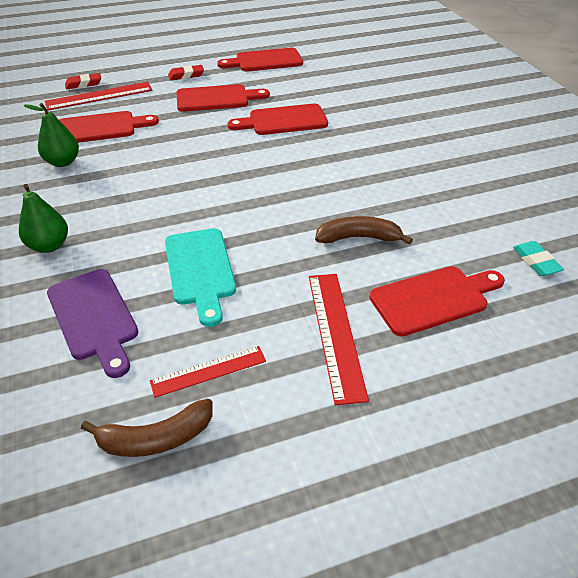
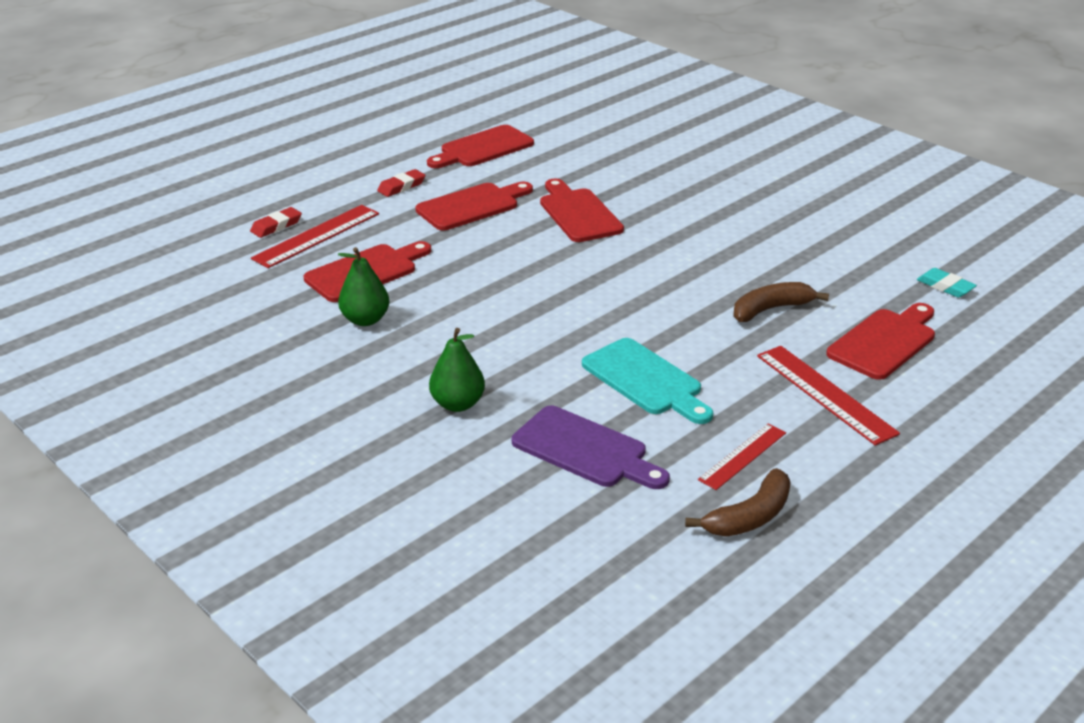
camera: 25 degrees left, 10 degrees down
red cutting board [227,104,328,135] -> red cutting board turned 105 degrees clockwise [540,178,624,242]

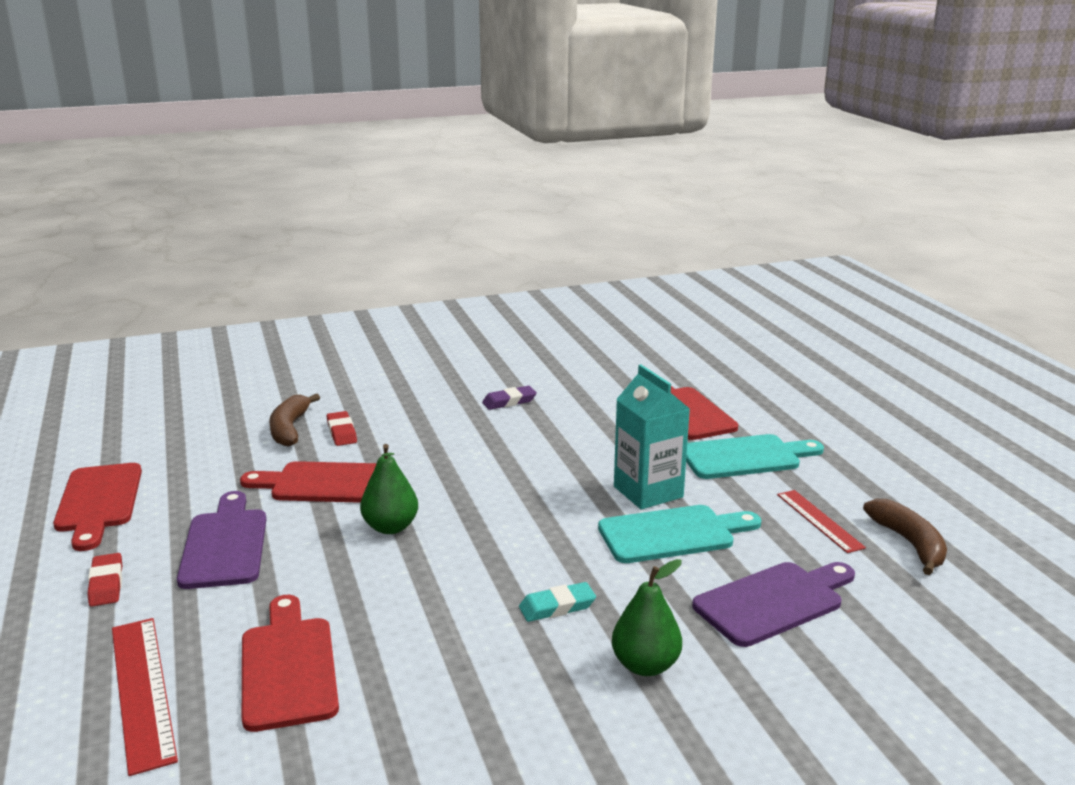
camera: 65 degrees left, 10 degrees down
red eraser [250,207,302,238] -> red eraser moved to [327,411,357,446]
green pear [338,247,389,326] -> green pear moved to [360,444,418,534]
red cutting board [415,182,533,230] -> purple cutting board [177,491,267,589]
brown banana [733,282,829,322] -> brown banana moved to [269,393,320,447]
red ruler [757,346,900,446] -> turquoise cutting board [686,434,824,479]
turquoise eraser [917,268,977,297] -> turquoise eraser moved to [519,582,596,622]
none -> purple eraser [482,386,537,410]
none -> turquoise carton [614,364,690,510]

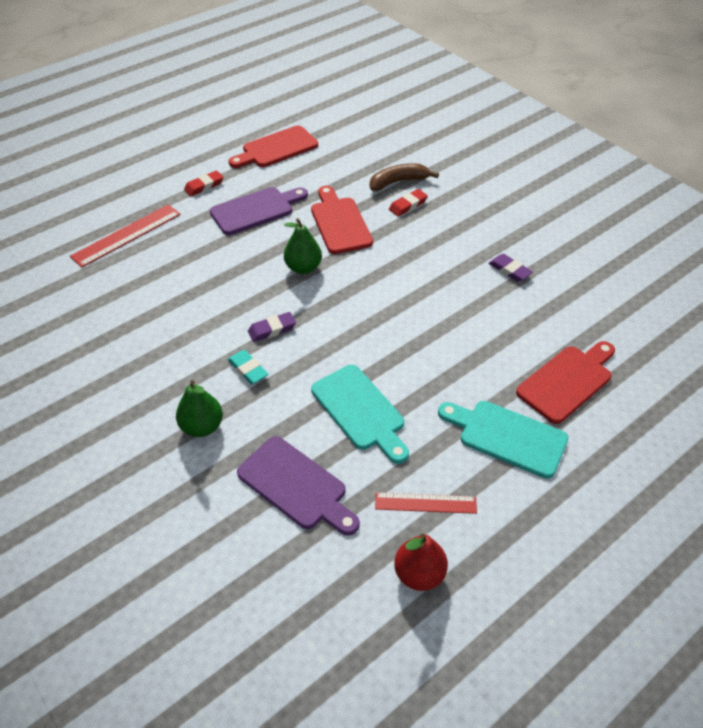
camera: 70 degrees right, 25 degrees up
red cutting board [242,595,339,732] -> none
turquoise carton [614,364,690,510] -> none
turquoise cutting board [686,434,824,479] -> turquoise cutting board turned 150 degrees clockwise [438,401,568,479]
red ruler [777,490,866,553] -> red ruler turned 45 degrees clockwise [375,492,477,514]
brown banana [863,499,947,575] -> red pear [394,534,448,591]
none -> purple eraser [248,312,296,342]

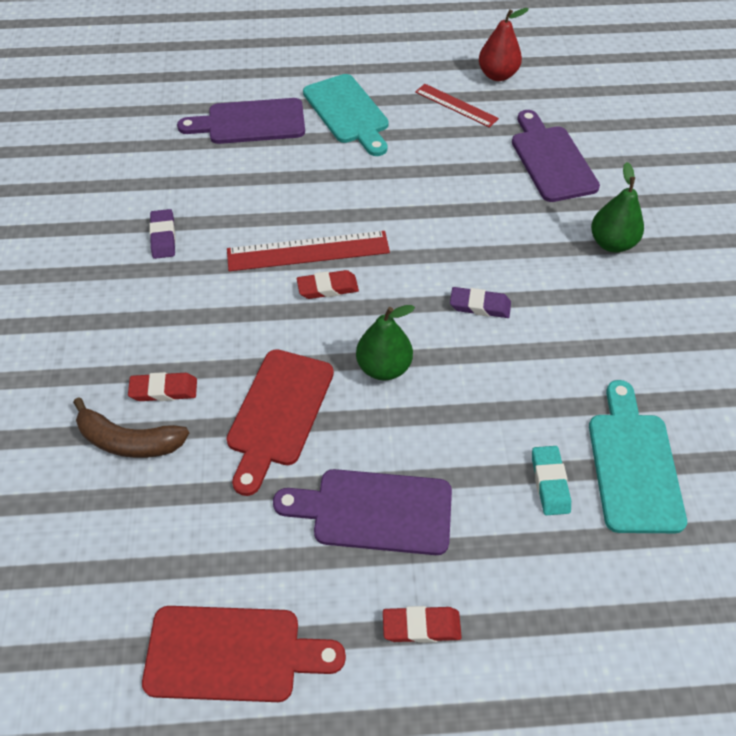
camera: 145 degrees left, 5 degrees up
red ruler [70,204,181,268] -> red ruler moved to [227,231,390,271]
turquoise eraser [228,350,269,384] -> turquoise eraser moved to [532,446,571,515]
turquoise cutting board [311,365,409,464] -> turquoise cutting board moved to [589,380,687,533]
red cutting board [516,341,615,424] -> purple cutting board [177,98,305,144]
none -> red eraser [297,270,359,299]

